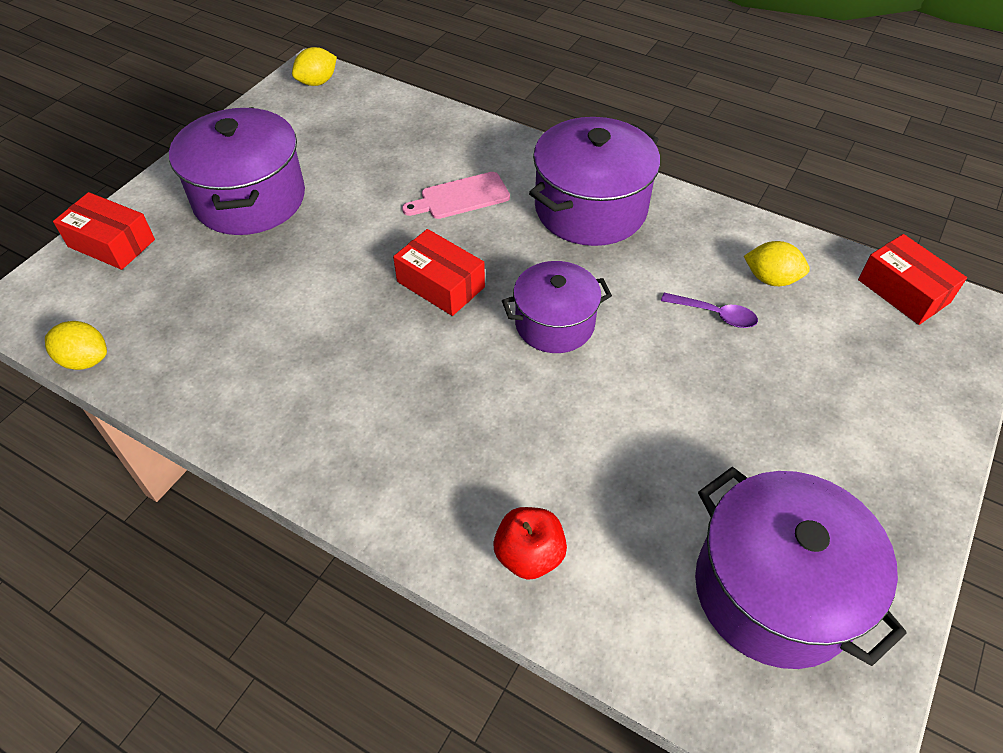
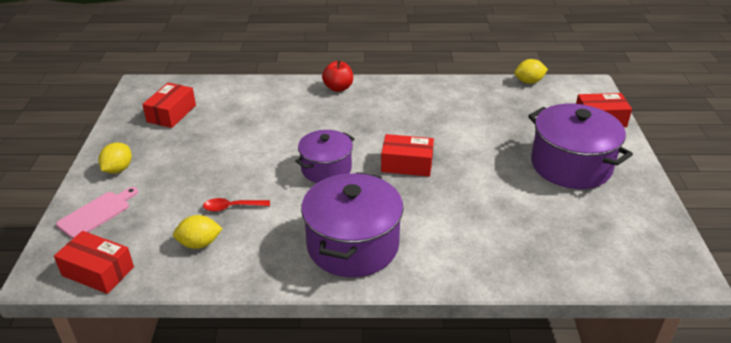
camera: 150 degrees right, 15 degrees down
yellow lemon [292,47,337,86] -> yellow lemon moved to [98,142,132,174]
pink cutting board [402,172,510,219] -> pink cutting board moved to [56,187,138,239]
red apple [493,507,567,580] -> red apple moved to [322,60,353,92]
purple spoon [661,293,758,328] -> red spoon [203,198,270,212]
purple pot [695,467,907,669] -> red box [142,83,196,128]

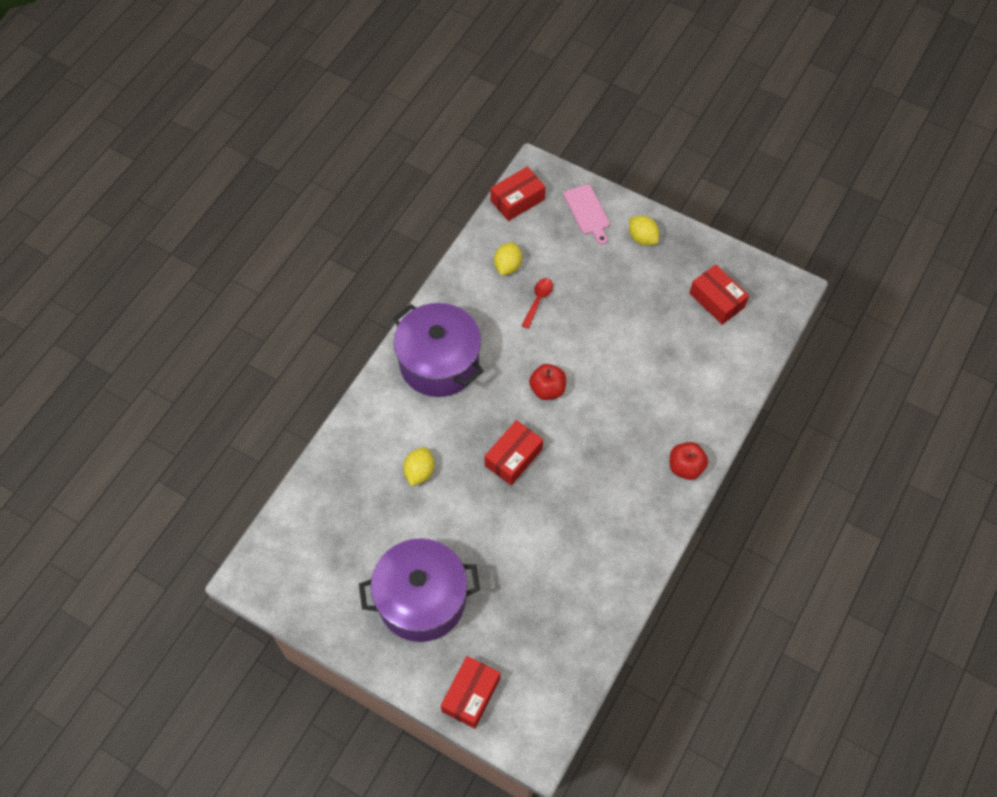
camera: 120 degrees right, 25 degrees up
purple pot [295,130,355,183] -> red apple [529,364,566,400]
yellow lemon [514,59,548,84] -> yellow lemon moved to [403,447,434,486]

